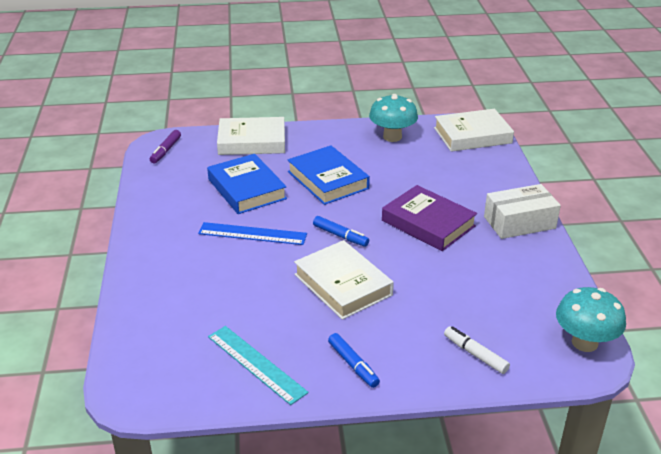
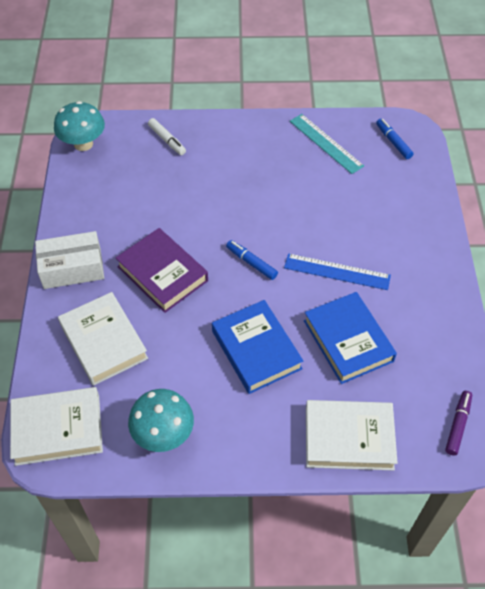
camera: 175 degrees left, 20 degrees up
white book [294,240,394,320] -> white book moved to [58,292,148,386]
blue marker [328,333,380,388] -> blue marker moved to [376,118,413,159]

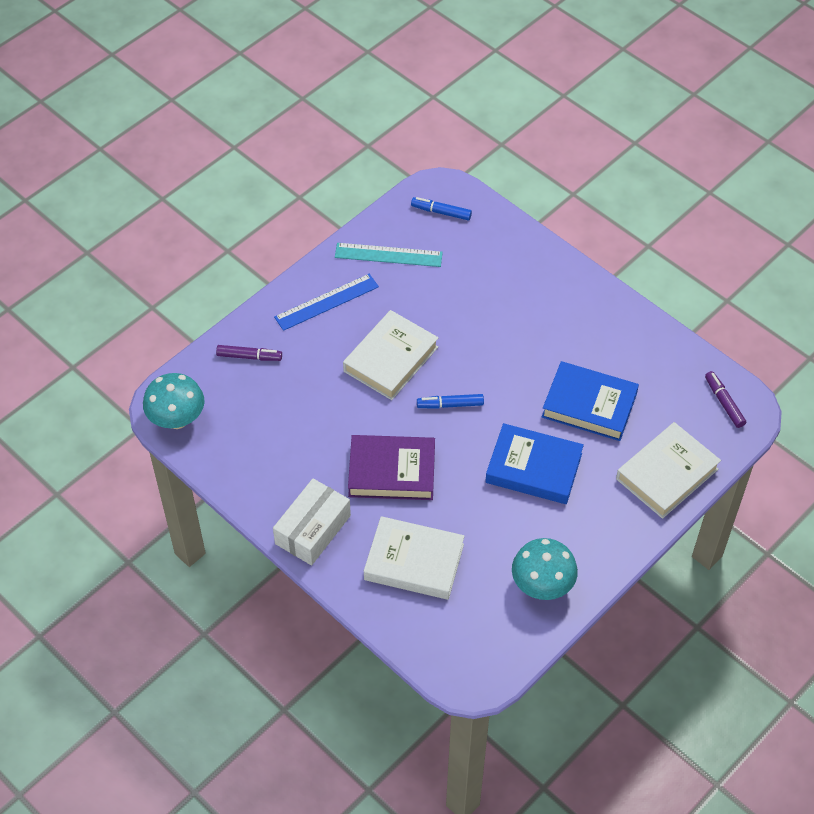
camera: 45 degrees left, 0 degrees up
white book [10,387,103,466] -> white book moved to [343,310,438,400]
white marker [148,118,186,155] -> purple marker [216,345,282,361]
blue ruler [284,253,391,290] -> blue ruler moved to [274,274,379,331]

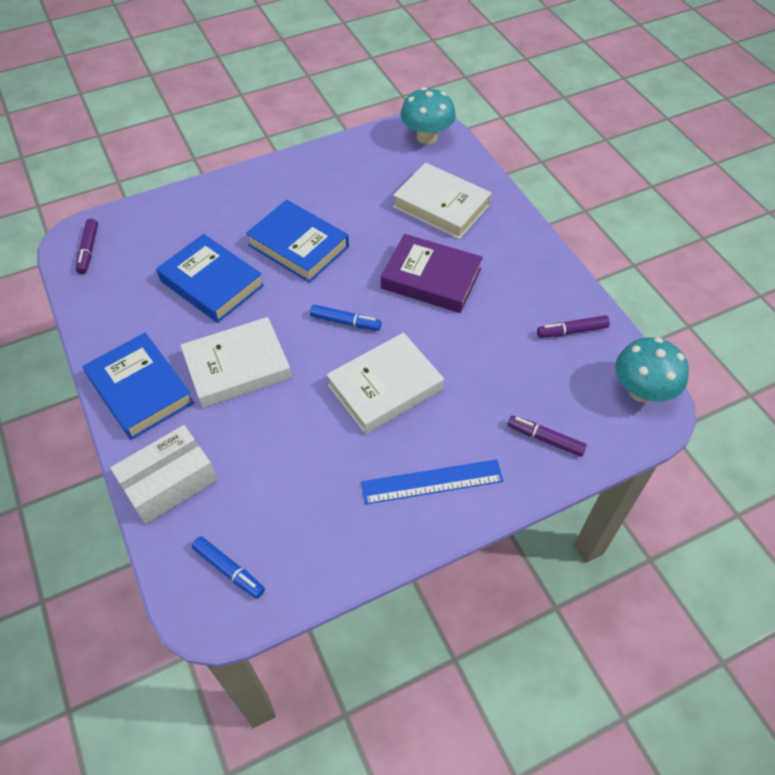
camera: 160 degrees left, 0 degrees up
white box [273,478,351,565] -> white box moved to [110,425,217,524]
turquoise ruler [335,243,443,267] -> none
turquoise mushroom [512,538,578,600] -> turquoise mushroom moved to [401,87,456,144]
white book [616,422,721,519] -> white book moved to [180,317,292,408]
none -> blue book [83,333,194,440]
none -> purple marker [537,315,610,338]

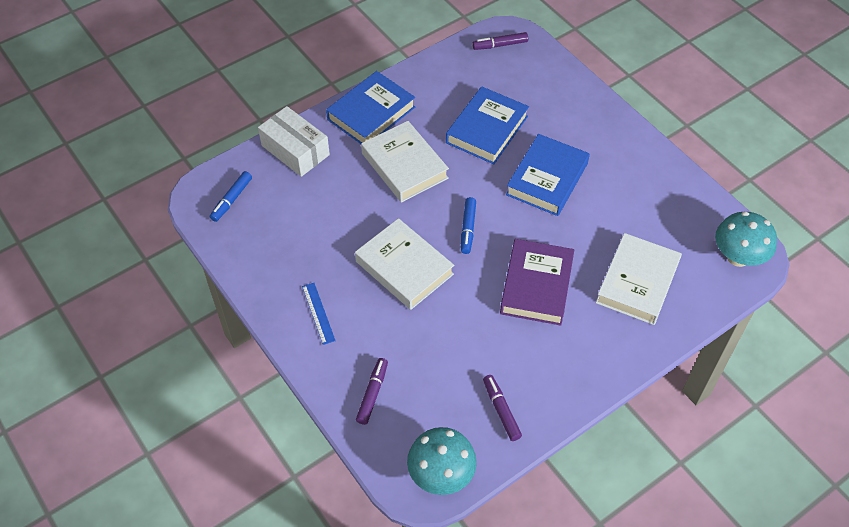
camera: 80 degrees right, 0 degrees up
blue ruler [361,459,504,504] -> blue ruler [302,283,336,345], size x0.63

